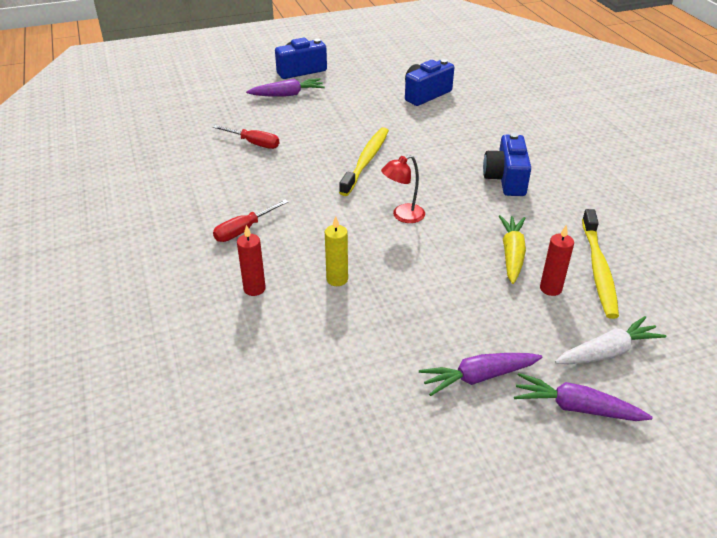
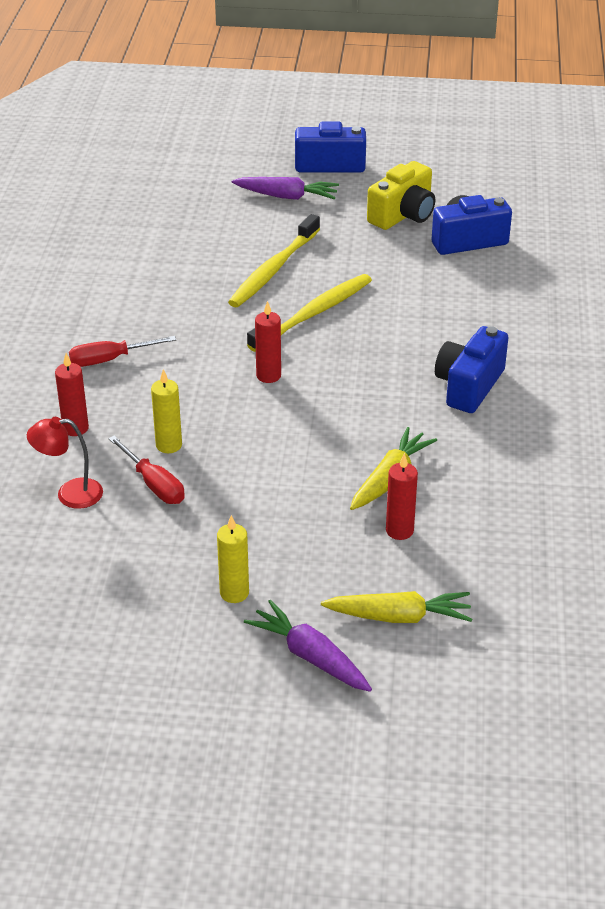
camera: 25 degrees right, 0 degrees up
red screwdriver [213,125,279,149] -> red screwdriver moved to [108,436,185,504]
red lamp [381,155,425,223] -> red lamp moved to [27,417,103,509]
purple carrot [419,353,542,396] -> yellow candle [217,515,249,603]
white carrot [555,316,666,364] -> yellow carrot [321,591,472,623]
yellow toothbrush [582,209,619,319] -> yellow toothbrush moved to [228,214,320,307]
none -> red candle [255,301,281,383]
none -> yellow camera [367,161,435,230]

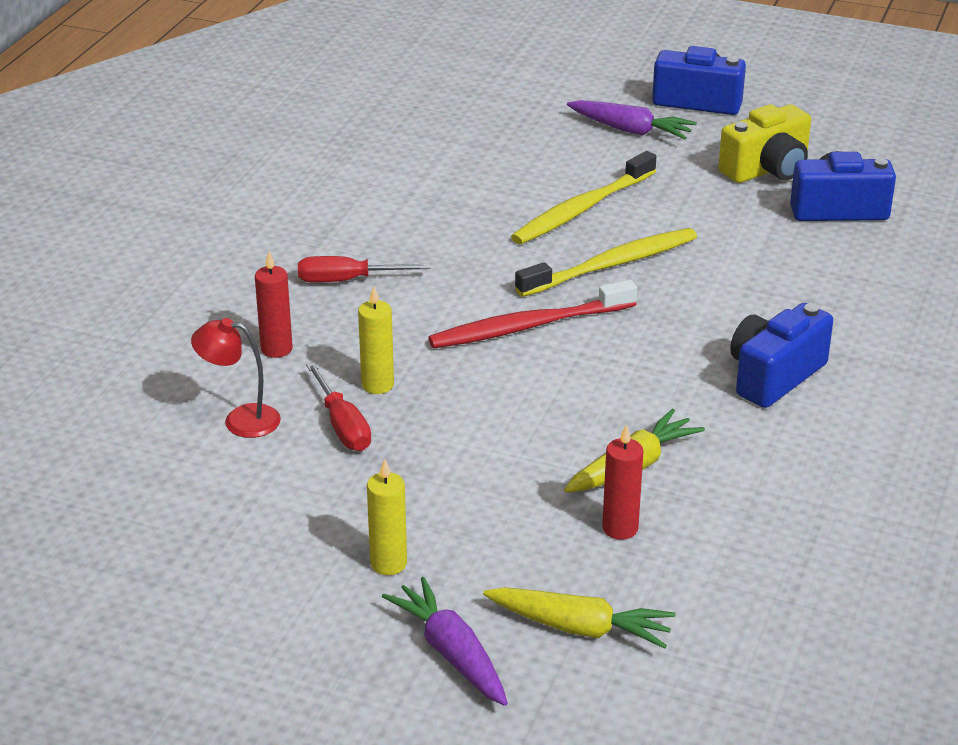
camera: 15 degrees right, 5 degrees down
red candle [255,301,281,383] -> red toothbrush [428,280,637,348]

